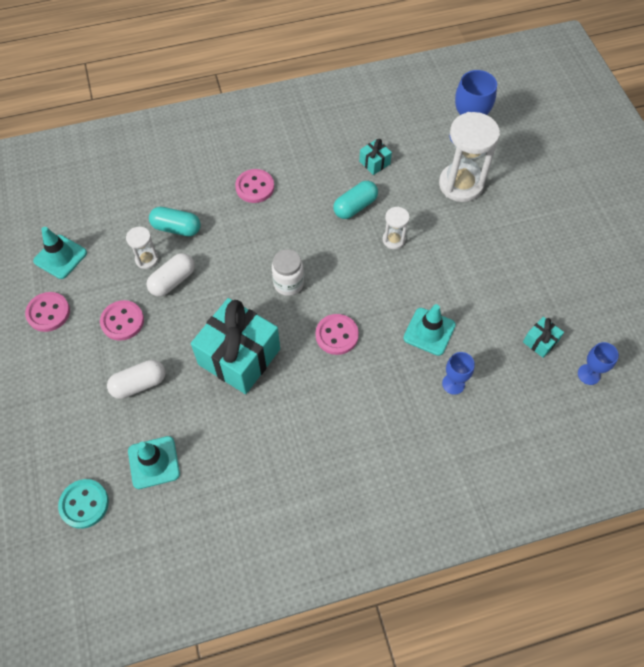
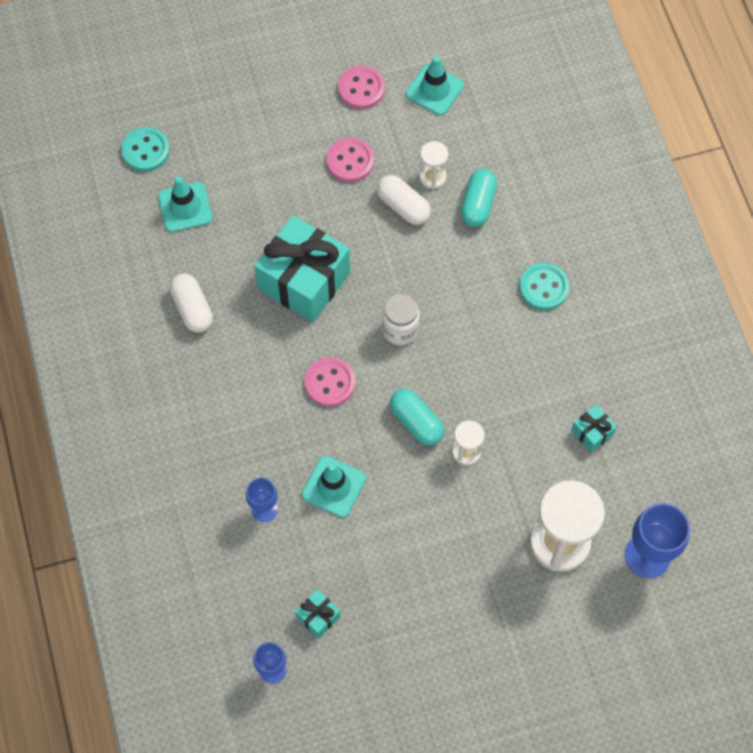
camera: 90 degrees right, 5 degrees up
white capsule [107,360,166,399] -> white capsule moved to [170,274,213,333]
pink button [235,169,274,203] -> turquoise button [519,263,569,310]
turquoise capsule [333,181,378,219] -> turquoise capsule moved to [390,389,444,445]

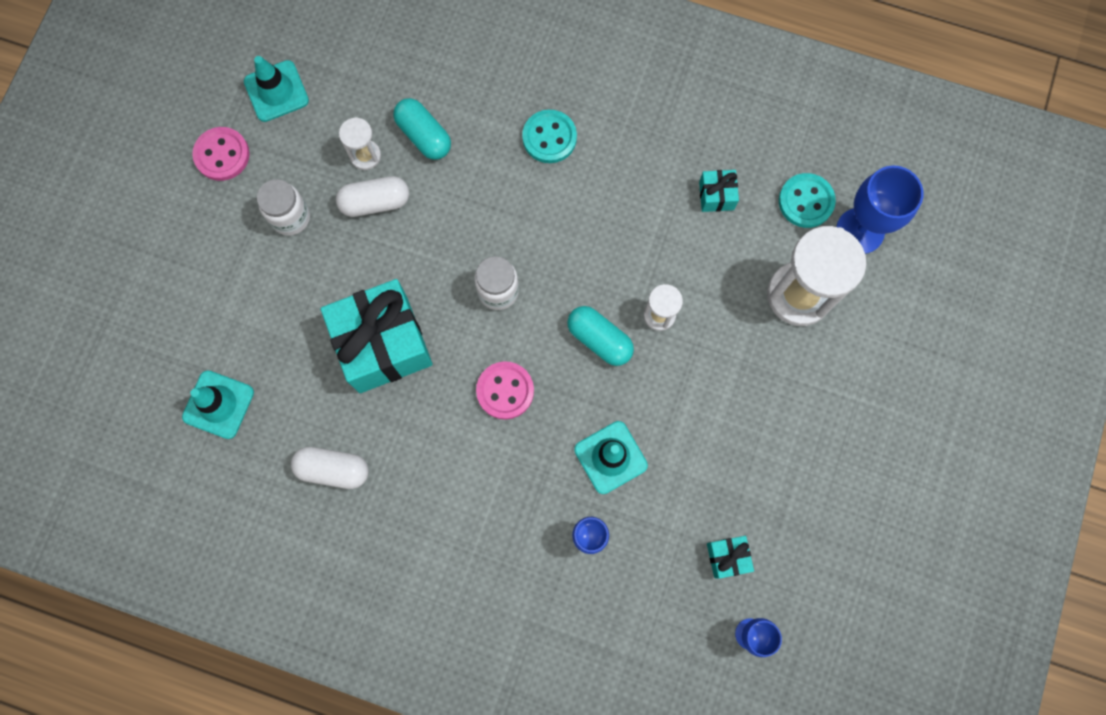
camera: 55 degrees left, 10 degrees up
turquoise button [121,127,170,172] -> turquoise button moved to [779,173,836,228]
pink button [327,137,374,182] -> white jar [257,179,310,236]
turquoise capsule [390,389,444,445] -> turquoise capsule turned 45 degrees clockwise [567,306,634,366]

